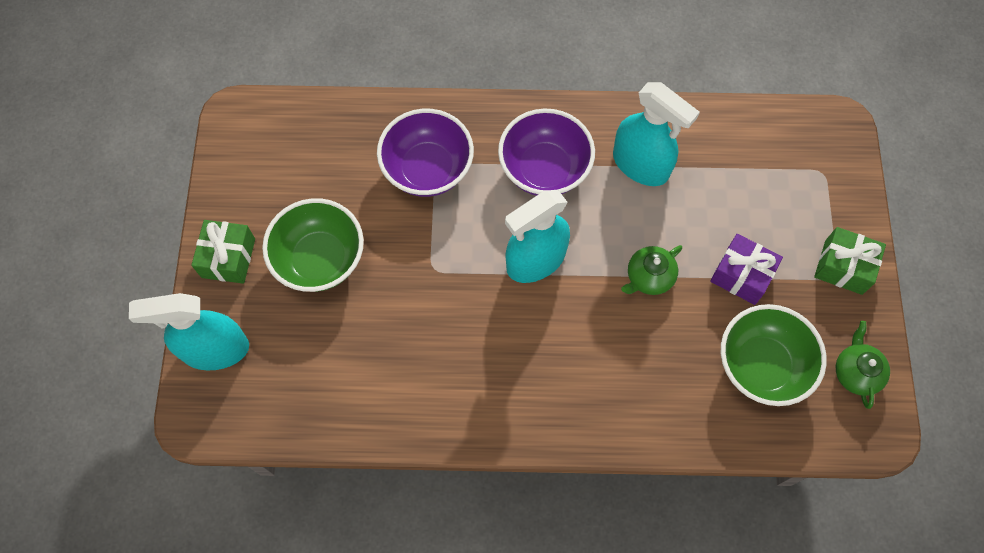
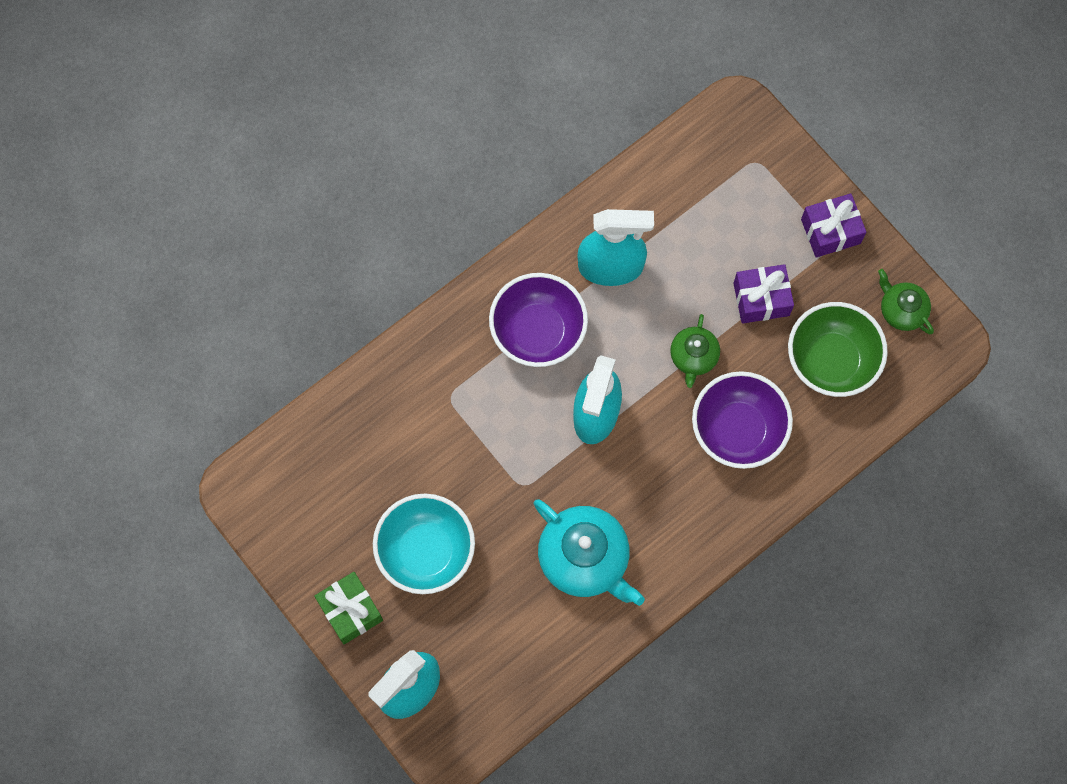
camera: 40 degrees left, 5 degrees up
green bowl [262,198,364,292] -> turquoise bowl [373,493,475,594]
purple bowl [377,109,474,197] -> purple bowl moved to [692,371,793,469]
green gift [814,227,886,295] -> purple gift [801,193,866,257]
none -> turquoise teapot [533,499,645,606]

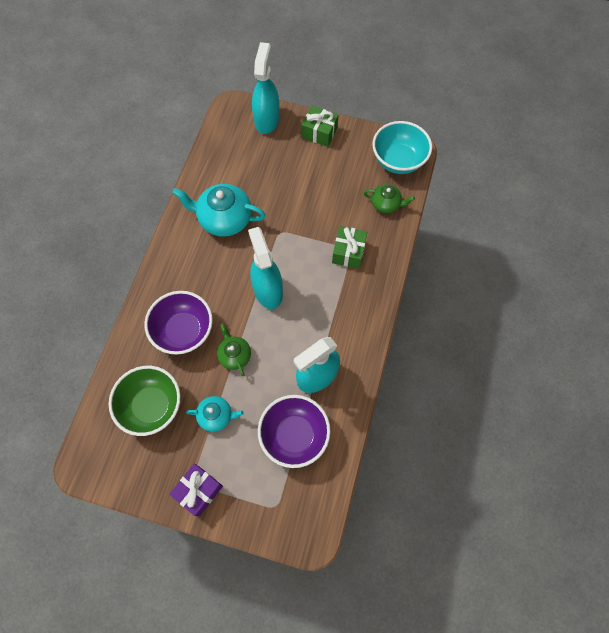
camera: 145 degrees right, 5 degrees down
turquoise bowl [373,493,475,594] -> turquoise bowl moved to [372,121,432,174]
purple bowl [489,273,588,367] -> purple bowl moved to [258,395,331,468]
purple gift [733,264,794,324] -> turquoise teapot [186,396,244,432]
green teapot [878,269,934,334] -> green teapot moved to [364,184,415,213]
none -> green gift [332,226,367,269]

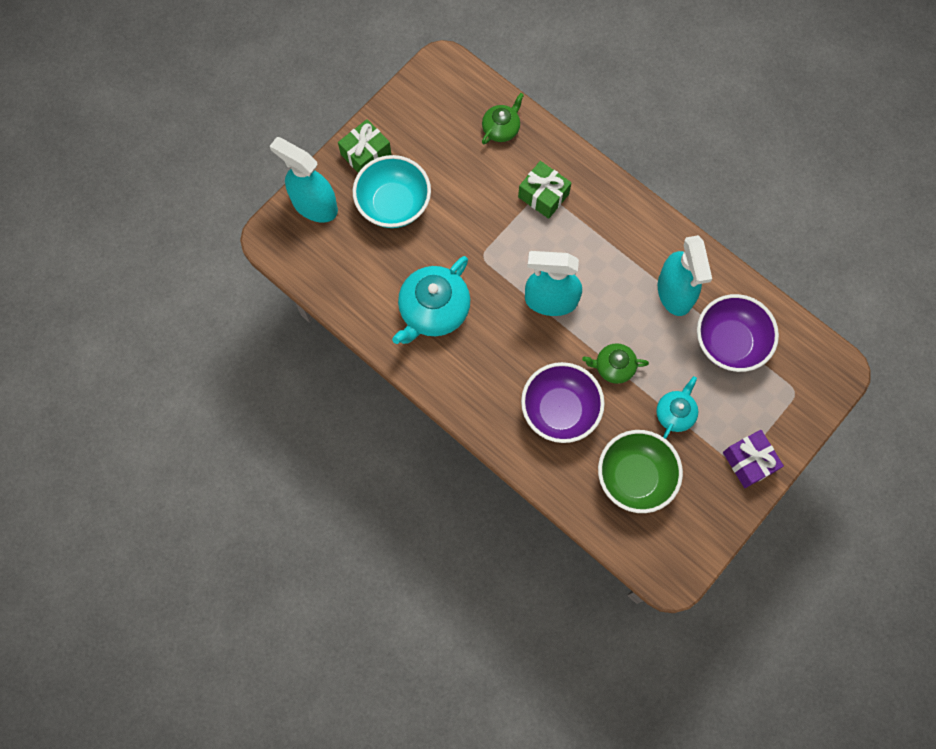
camera: 65 degrees left, 5 degrees up
turquoise bowl [372,121,432,174] -> turquoise bowl moved to [353,155,431,228]

